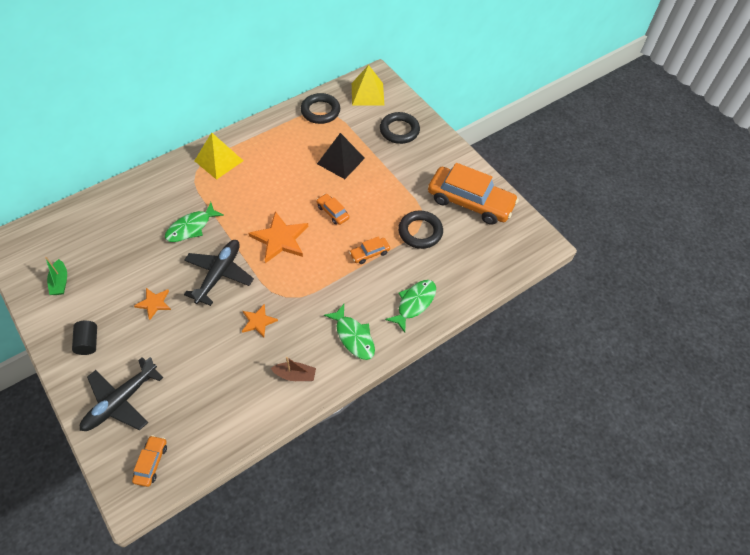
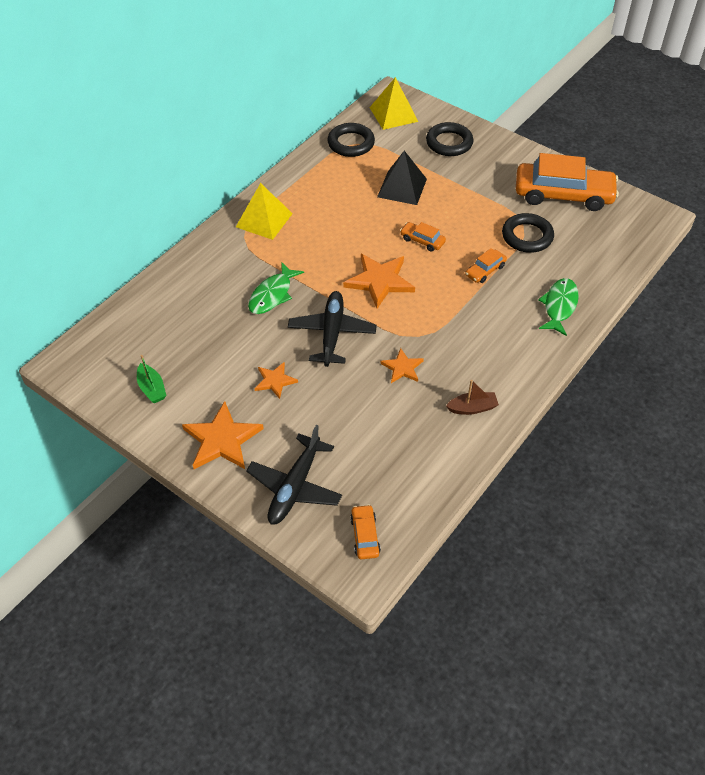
camera: 15 degrees left, 5 degrees down
black cylinder [72,321,97,355] -> orange star [182,401,264,469]
green fish [324,304,375,360] -> none

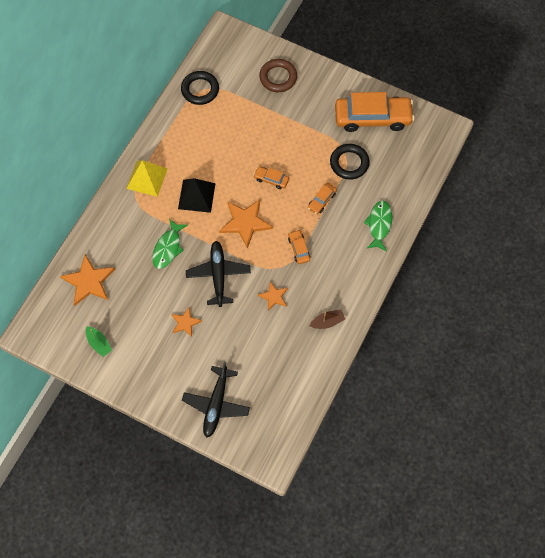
camera: 10 degrees left, 15 degrees up
orange star [182,401,264,469] -> orange star moved to [60,254,115,306]
orange car [350,504,381,560] -> orange car moved to [288,229,310,264]
yellow pyramid [370,77,418,130] -> none
black pyramid [377,151,427,205] -> black pyramid moved to [178,178,216,213]
black ring [426,122,473,156] -> brown ring [259,59,297,92]

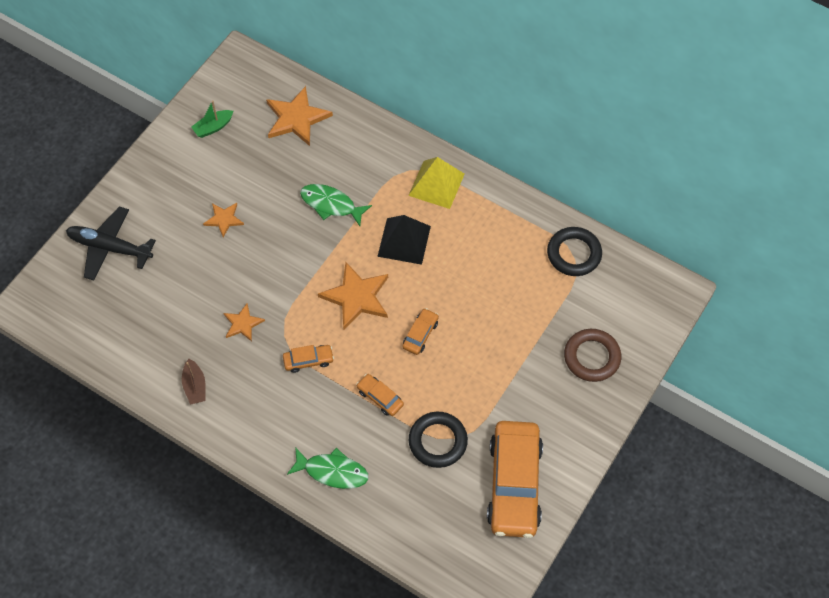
camera: 95 degrees right, 5 degrees down
black plane [186,241,251,307] -> none

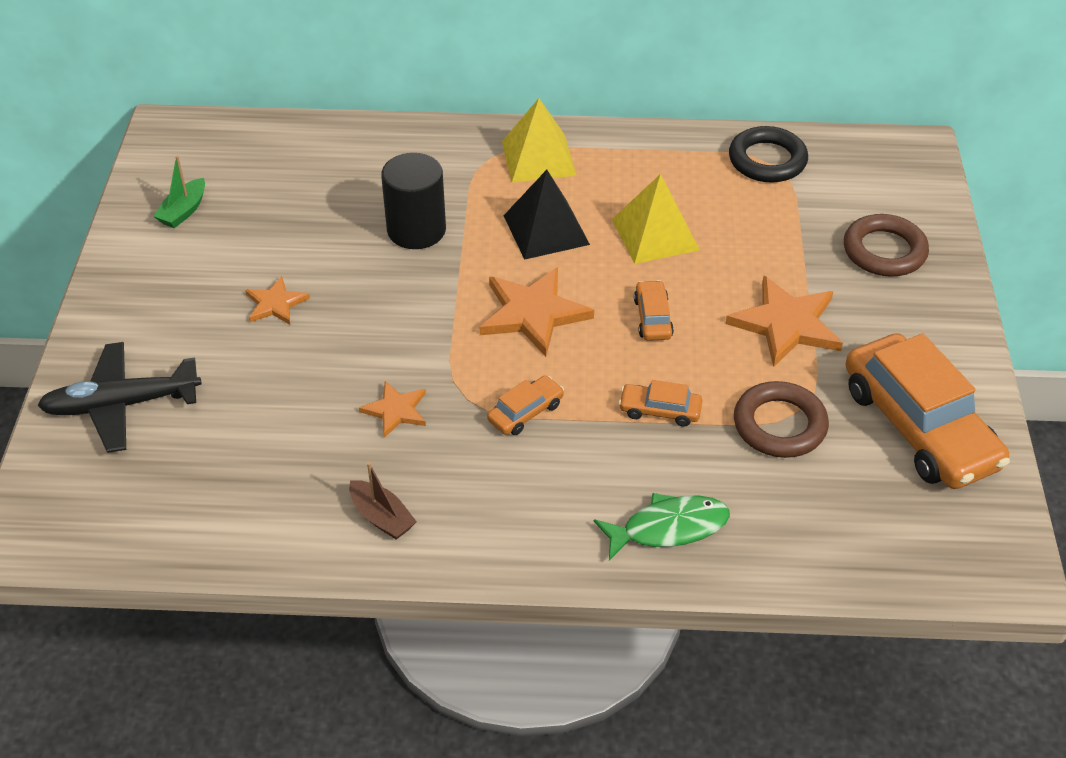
camera: 30 degrees left, 15 degrees down
orange star [266,86,333,146] -> orange star moved to [725,276,843,367]
green fish [300,184,372,226] -> black cylinder [381,153,446,249]
black ring [409,412,468,468] -> brown ring [734,381,829,458]
none -> yellow pyramid [612,174,700,264]

